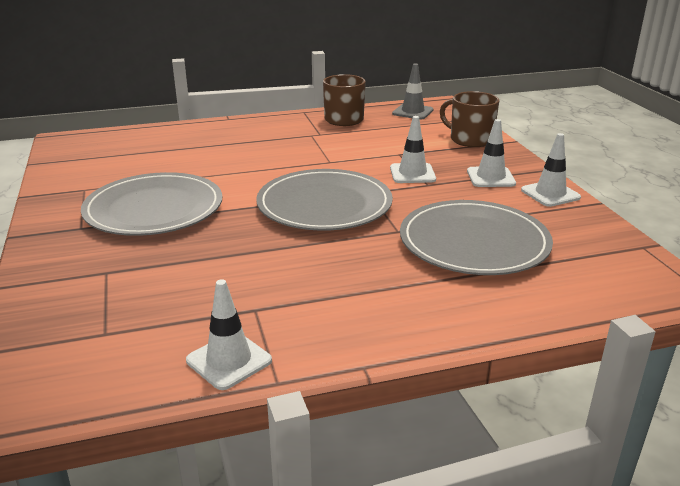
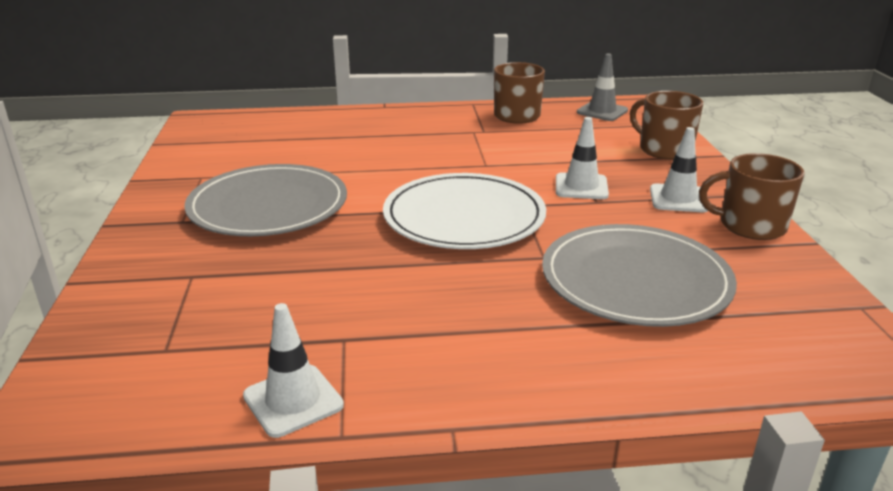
camera: 10 degrees right, 0 degrees up
grey plate [256,169,393,231] -> white plate [383,173,546,249]
white traffic cone [521,133,581,207] -> brown mug [699,153,805,240]

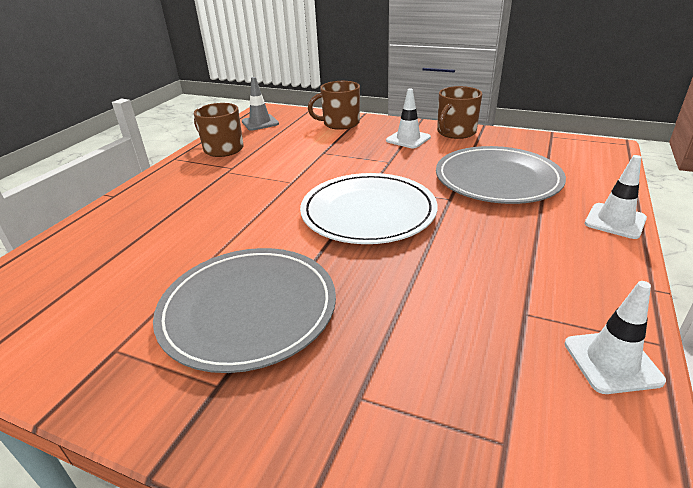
camera: 60 degrees left, 5 degrees up
white traffic cone [556,117,609,199] -> white traffic cone moved to [585,155,647,239]

